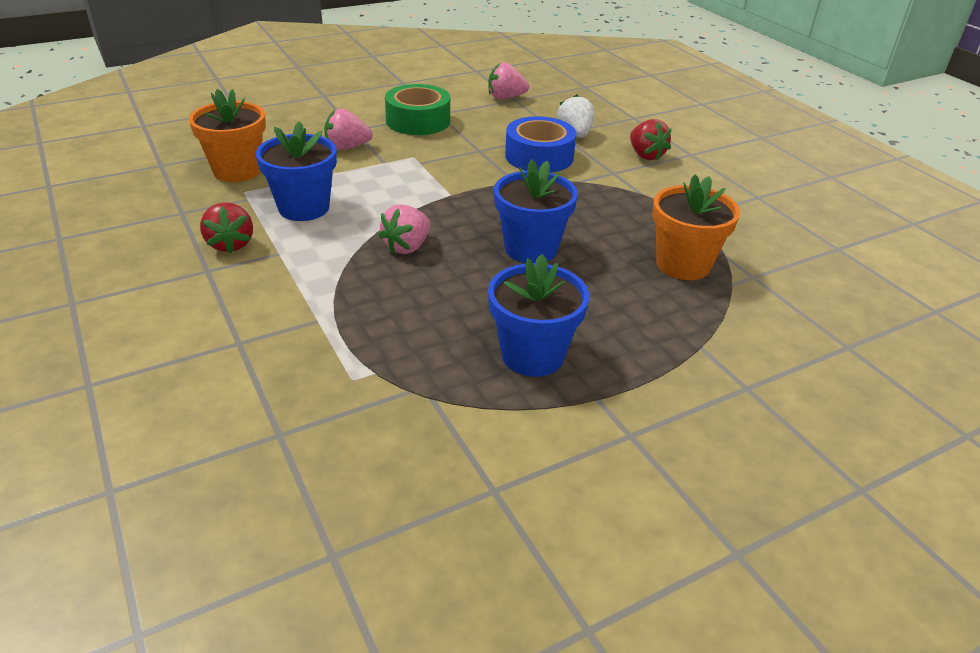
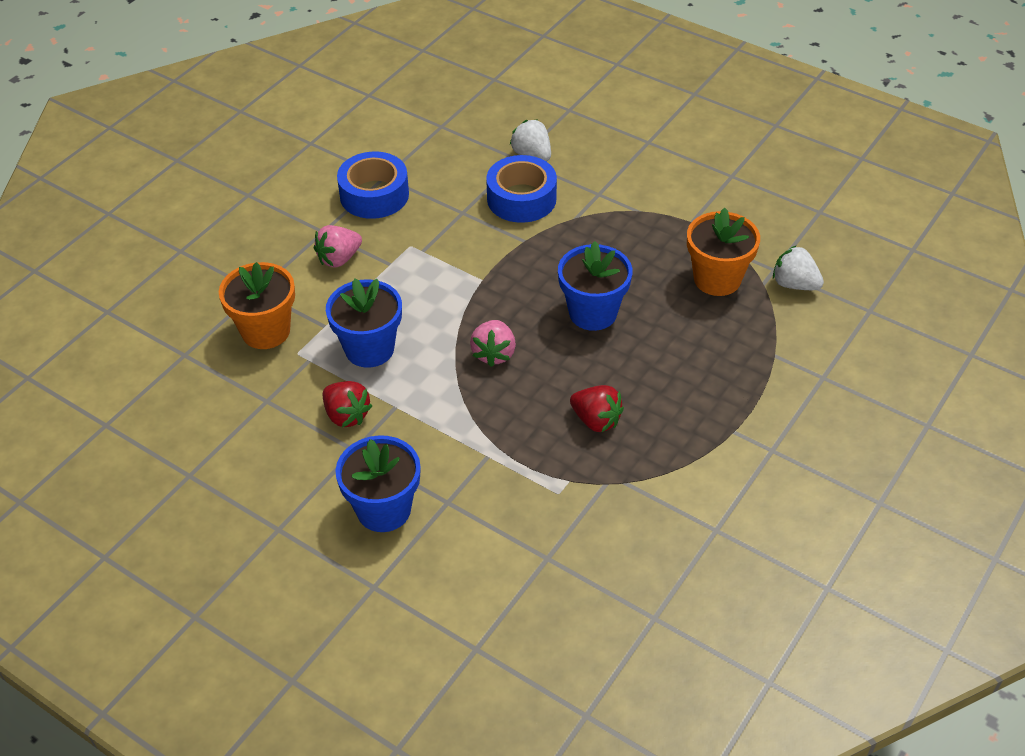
camera: 25 degrees left, 10 degrees up
green tape [385,84,450,135] -> blue tape [337,152,409,219]
pink strawberry [488,63,529,99] -> none
blue flower pot [488,254,589,377] -> blue flower pot moved to [335,435,421,532]
red strawberry [630,119,672,160] -> red strawberry moved to [570,385,624,432]
none -> white strawberry [773,245,824,290]

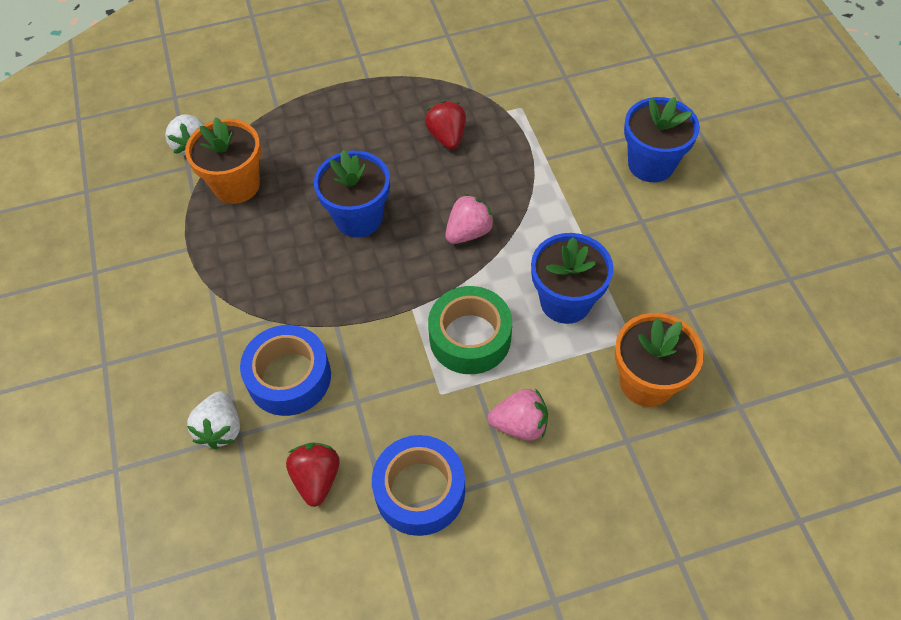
camera: 140 degrees left, 10 degrees up
red strawberry [323,381,372,427] -> red strawberry moved to [286,443,340,507]
none -> green tape [428,286,512,374]

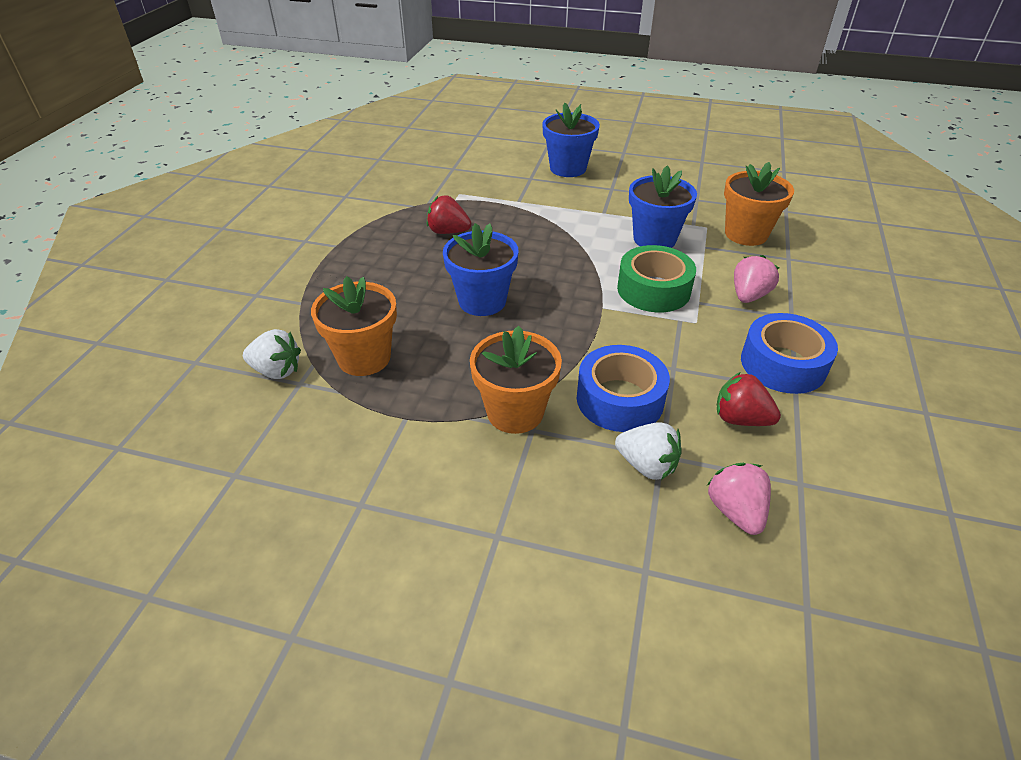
camera: 60 degrees left, 15 degrees down
pink strawberry [445,194,495,244] -> pink strawberry moved to [707,463,771,535]
none -> orange flower pot [470,326,562,434]

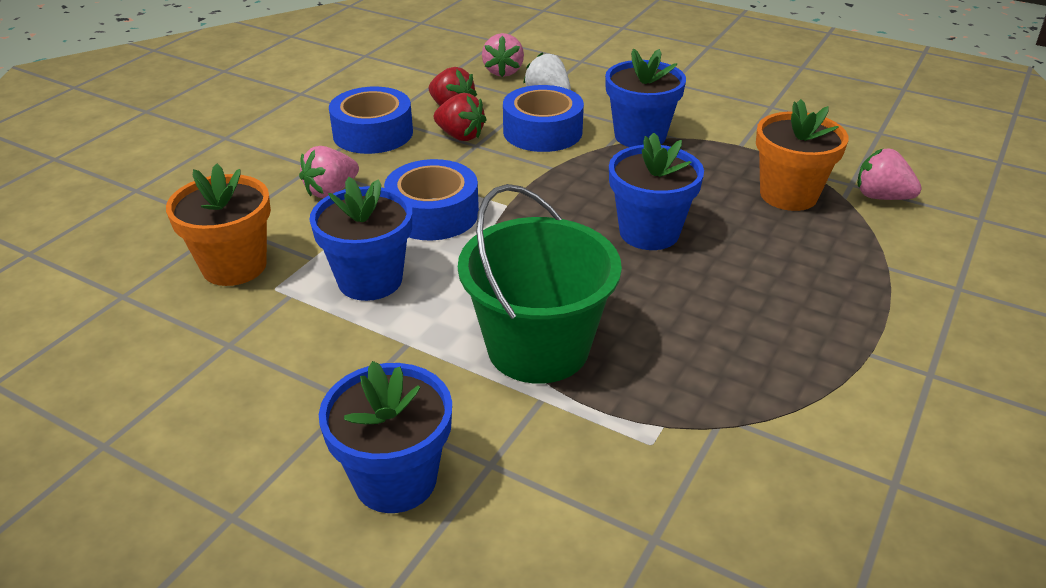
camera: 165 degrees left, 5 degrees down
white strawberry [243,329,301,379] -> pink strawberry [857,149,922,200]
red strawberry [427,195,472,234] -> red strawberry moved to [434,93,487,141]
orange flower pot [470,326,562,434] -> blue flower pot [605,49,686,147]
green tape [617,245,696,312] -> blue tape [384,159,479,240]
none -> green bucket [458,184,622,384]

